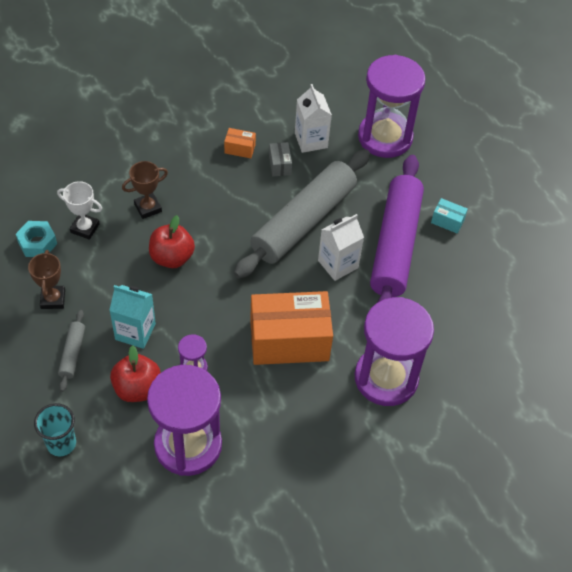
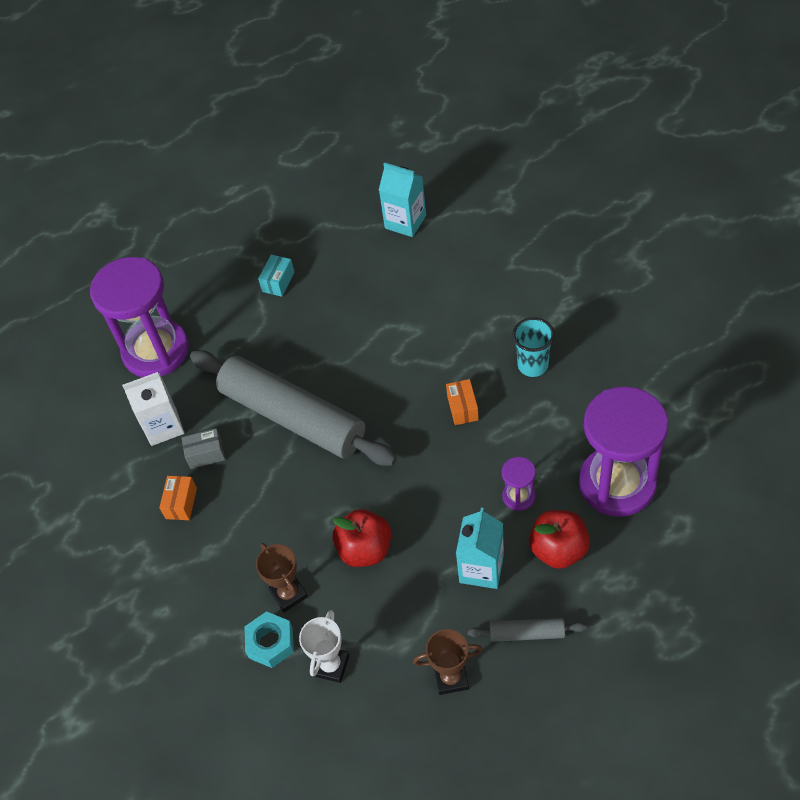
camera: 85 degrees left, 0 degrees up
turquoise nut [16,221,57,257] -> turquoise nut moved to [244,611,294,668]
turquoise cup [34,403,76,456] -> turquoise cup moved to [512,317,555,377]
orange box [250,291,333,365] -> orange box [446,379,479,425], size x0.41
white carton [318,214,364,281] -> none
purple hourglass [355,297,434,406] -> none
purple rolling pin [370,155,424,303] -> none
none -> turquoise carton [379,162,426,237]

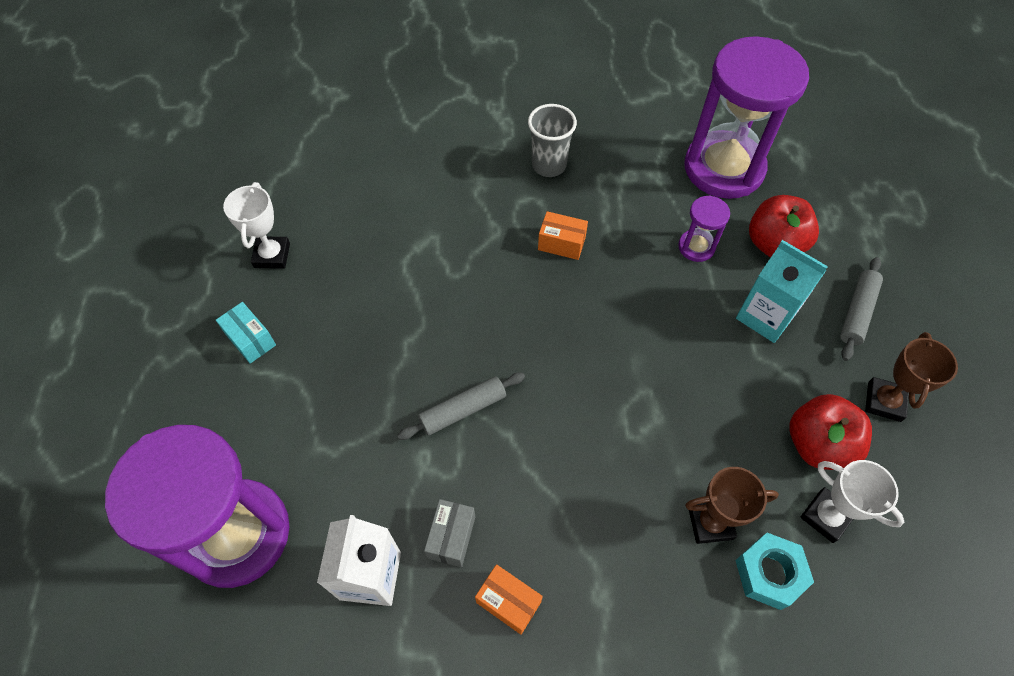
camera: 70 degrees left, 5 degrees up
grey rolling pin [190,350,397,466] -> grey rolling pin [397,373,525,440], size x0.41
red apple [332,509,391,567] -> red apple moved to [790,394,872,470]
turquoise carton [379,162,426,237] -> none
turquoise cup [512,317,555,377] -> grey cup [528,104,577,177]
none -> white trophy [223,182,290,269]

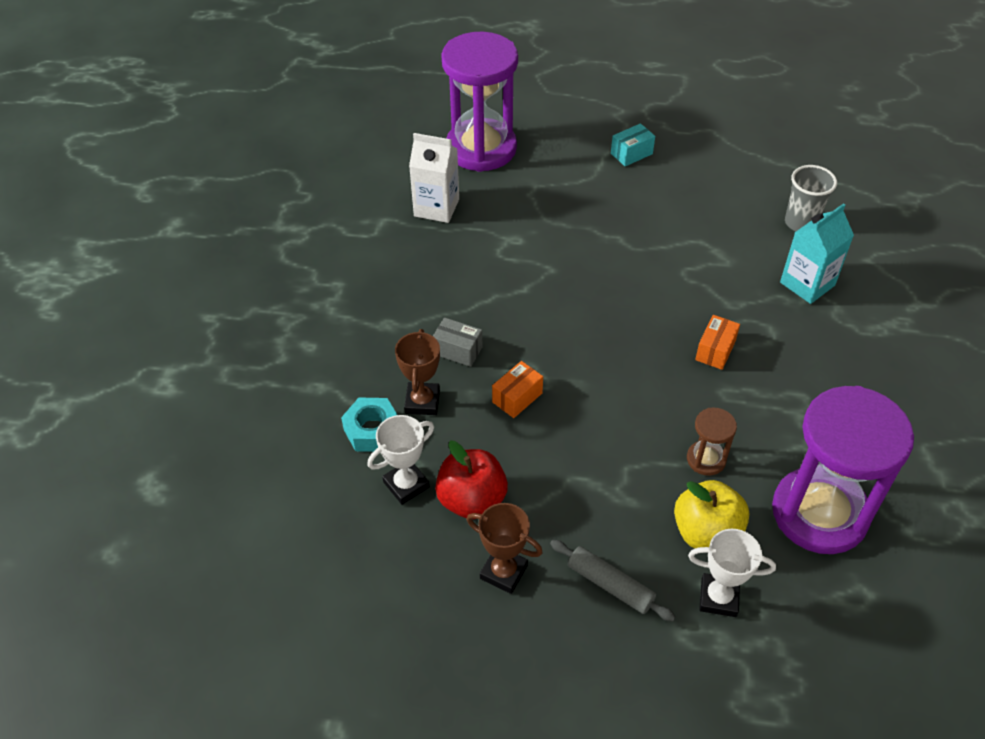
camera: 100 degrees right, 10 degrees down
white trophy [223,182,290,269] -> white trophy moved to [688,529,776,617]
grey rolling pin [397,373,525,440] -> none
grey box [424,499,475,567] -> grey box moved to [433,317,483,367]
orange box [475,564,543,635] -> orange box moved to [492,361,543,418]
grey cup [528,104,577,177] -> grey cup moved to [785,165,837,231]
purple hourglass [678,195,730,262] -> brown hourglass [687,407,737,476]
turquoise carton [736,240,828,343] -> turquoise carton moved to [780,204,854,304]
red apple [749,195,819,258] -> yellow apple [674,480,749,549]

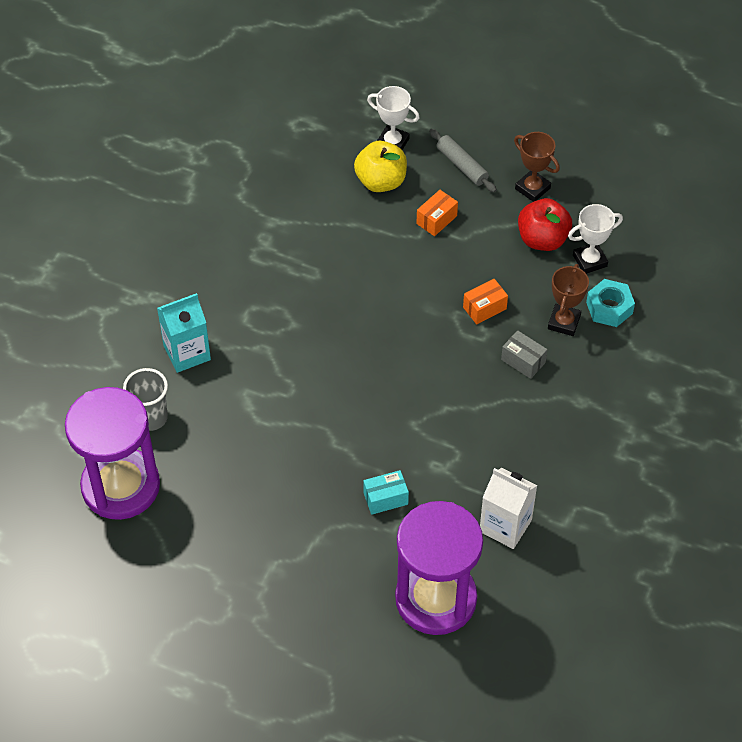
camera: 165 degrees left, 5 degrees up
turquoise box [611,123,655,166] -> turquoise box moved to [363,470,409,515]
brown hourglass [687,407,737,476] -> none
orange box [695,315,740,370] -> orange box moved to [416,190,458,236]
purple hourglass [772,386,914,554] -> purple hourglass moved to [65,387,160,520]

